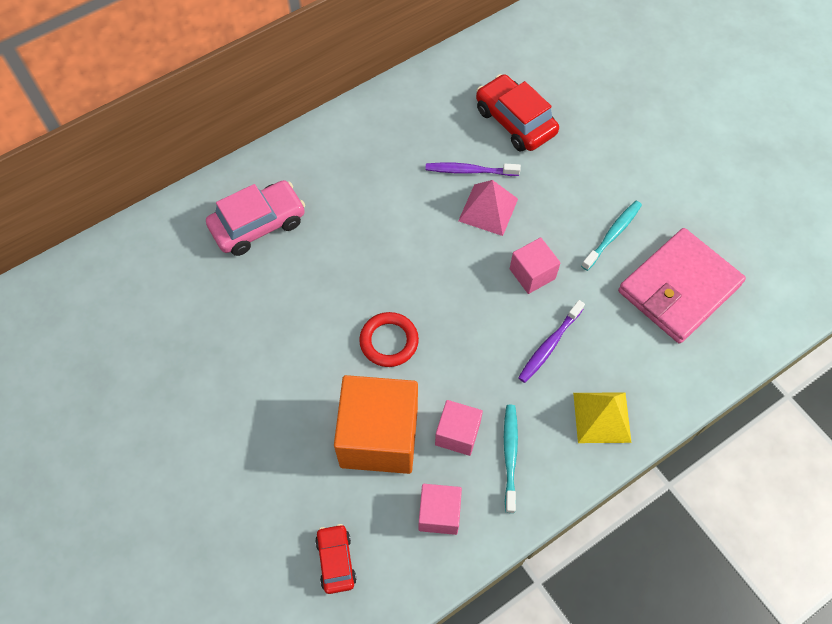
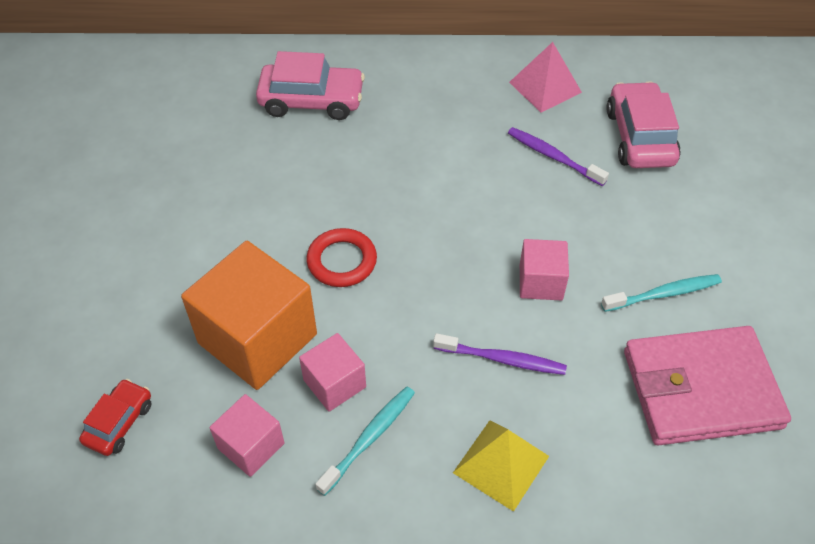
camera: 35 degrees right, 10 degrees down
pink pyramid [458,180,518,236] -> pink pyramid moved to [509,42,582,112]
red car [476,74,559,152] -> pink car [606,81,681,168]
purple toothbrush [518,300,585,383] -> purple toothbrush turned 150 degrees counterclockwise [433,333,567,375]

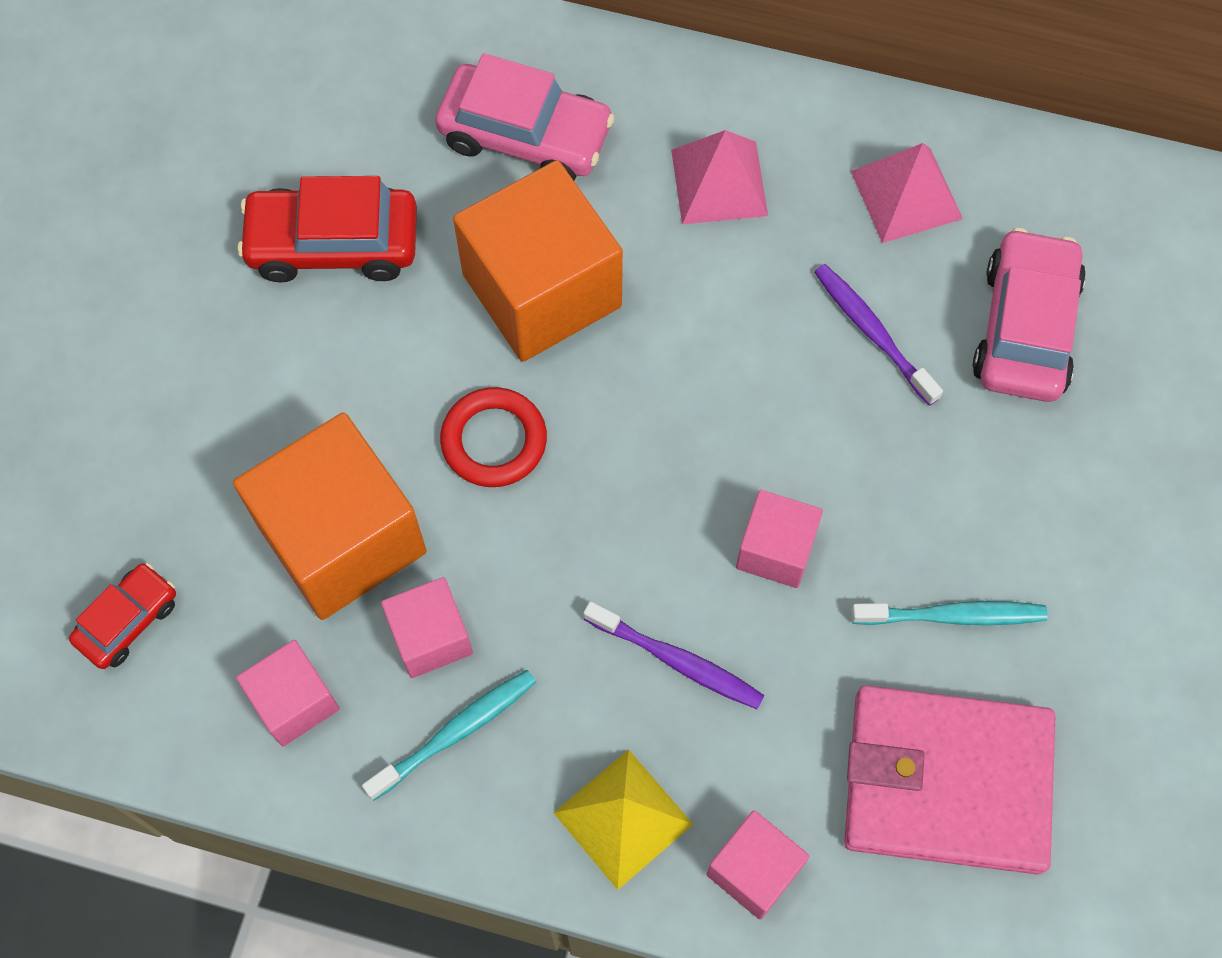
camera: 15 degrees right, 15 degrees up
none -> red car [237,176,417,282]
none -> orange cube [453,160,623,362]
none -> pink pyramid [671,130,768,224]
none -> pink cube [707,810,810,920]

